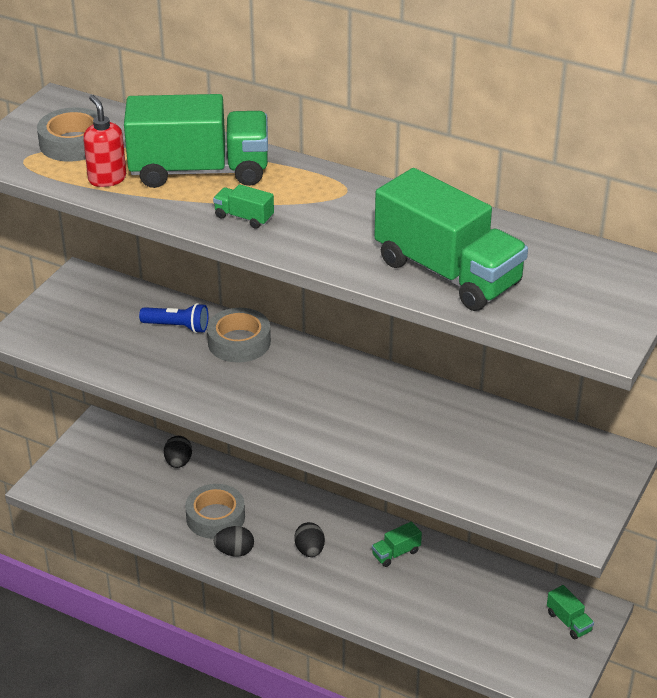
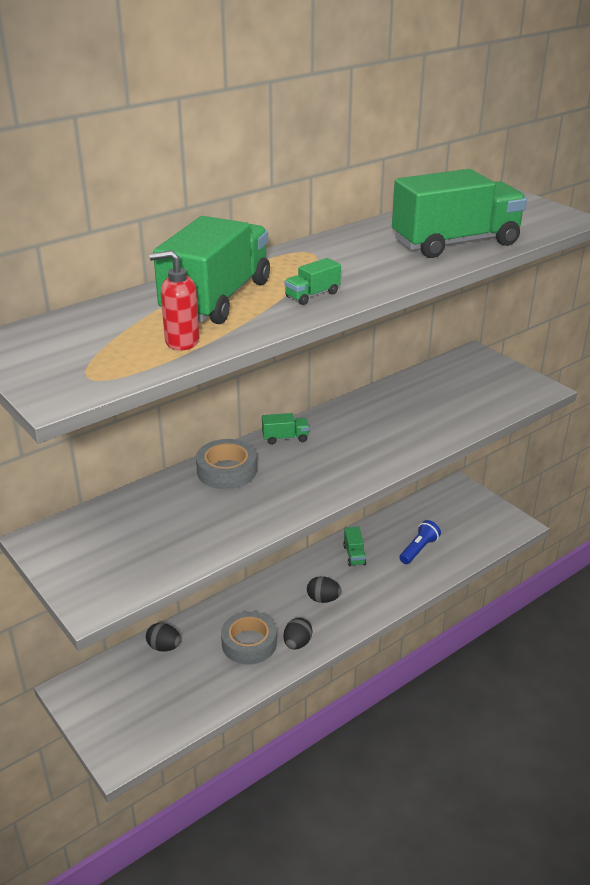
camera: 65 degrees left, 5 degrees down
grey tape [37,108,98,162] -> none
blue flashlight [139,303,209,333] -> blue flashlight moved to [399,520,441,564]
green truck [547,585,594,639] -> green truck moved to [262,413,309,445]

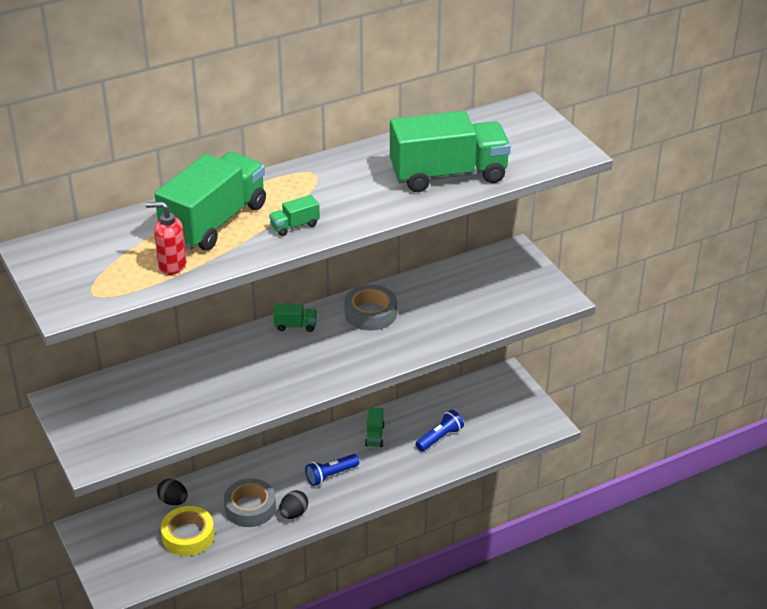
camera: 10 degrees right, 5 degrees up
grey tape [196,439,257,489] -> grey tape moved to [345,285,397,331]
black egg [307,576,341,603] -> blue flashlight [305,454,359,486]
none -> yellow tape [161,506,214,556]

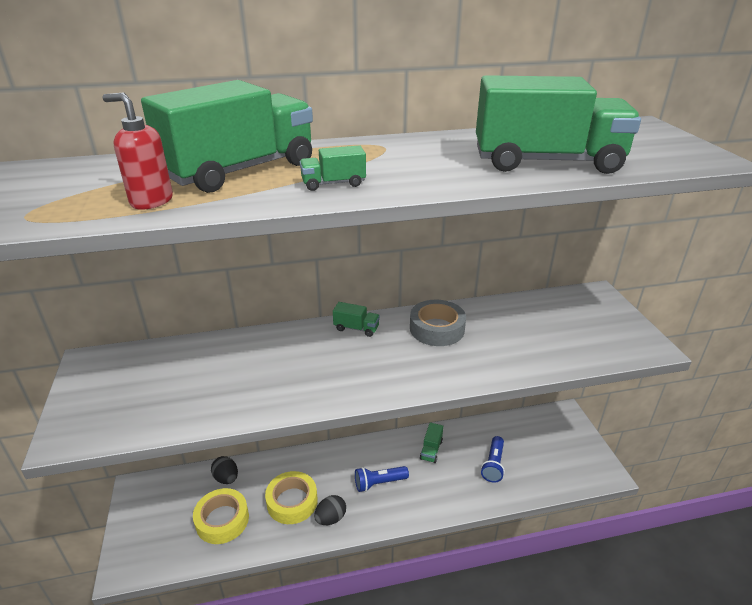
camera: 15 degrees right, 5 degrees down
grey tape [224,478,276,527] -> yellow tape [265,471,318,524]
blue flashlight [416,410,464,451] -> blue flashlight turned 135 degrees clockwise [481,436,505,483]

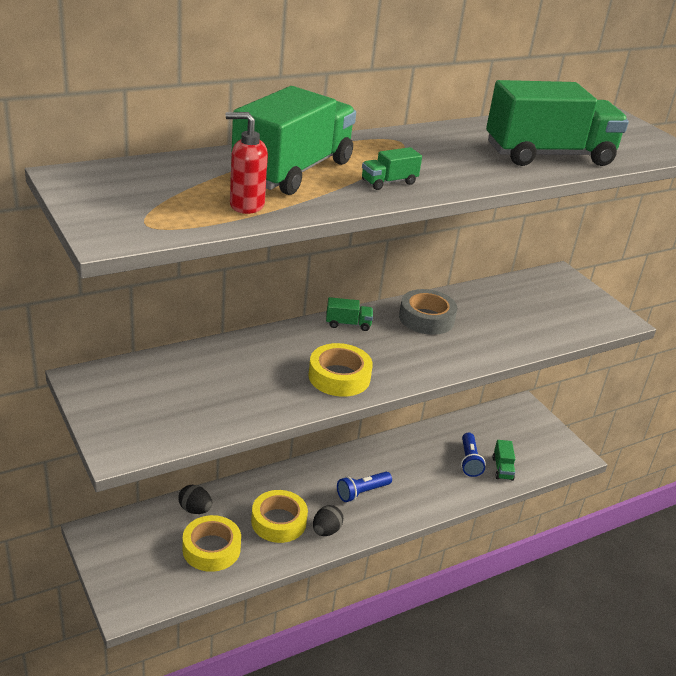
camera: 20 degrees left, 0 degrees up
green truck [420,422,443,463] -> green truck moved to [493,440,515,481]
none -> yellow tape [308,343,373,397]

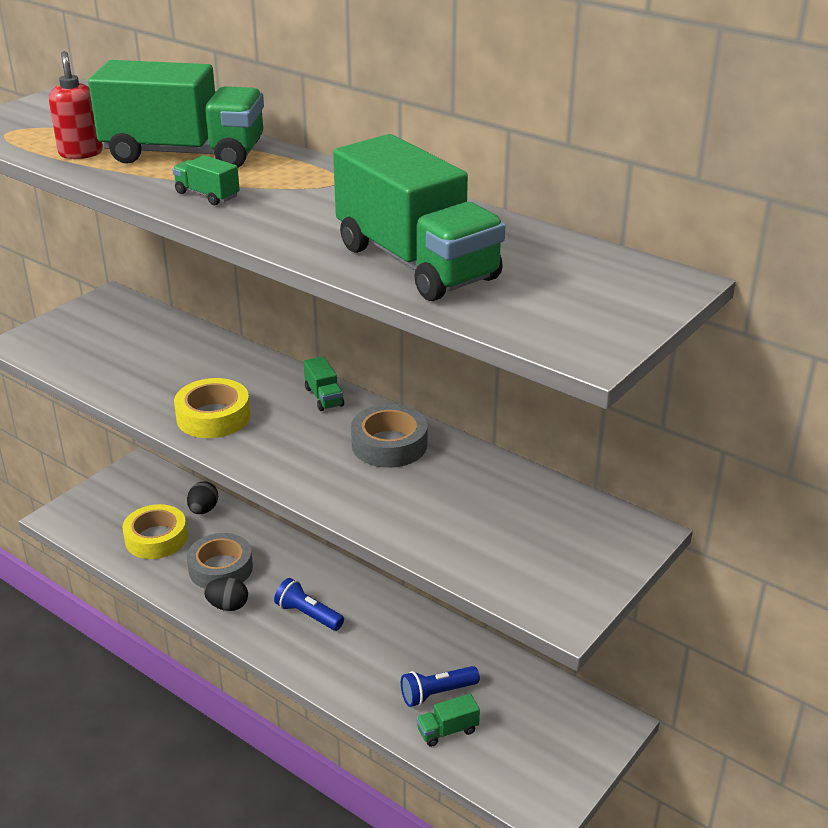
camera: 70 degrees right, 0 degrees up
yellow tape [251,490,308,543] -> grey tape [187,533,253,589]

